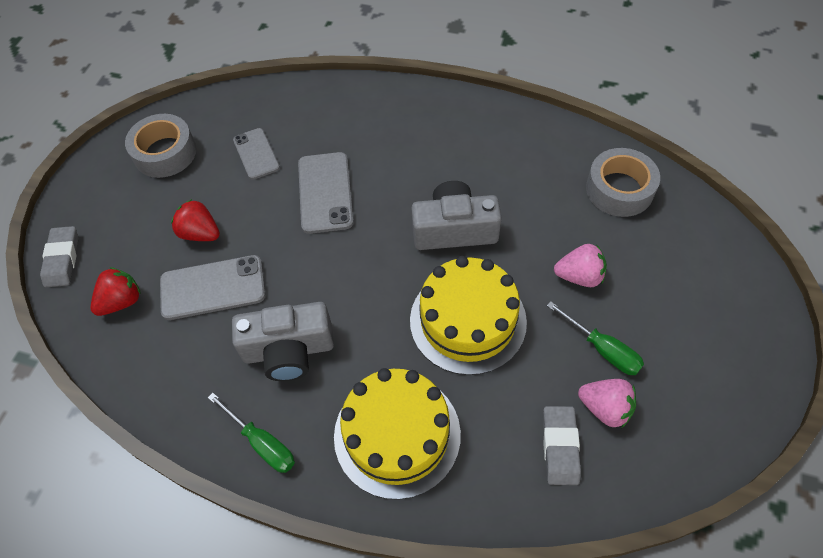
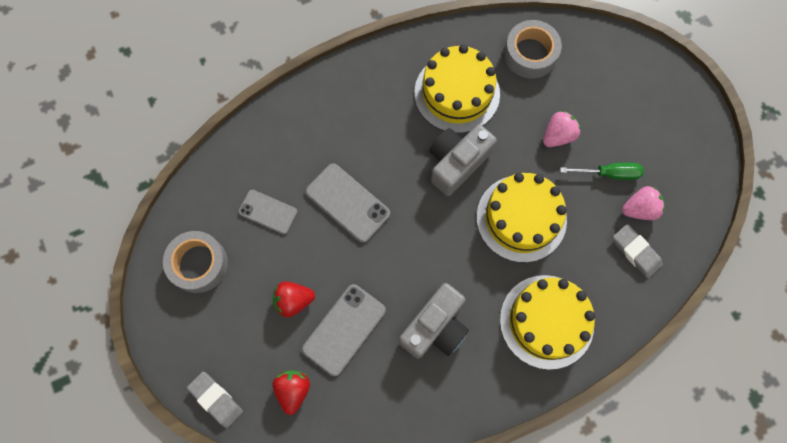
camera: 45 degrees left, 15 degrees up
green screwdriver [208,393,295,473] -> none
none -> yellow cake [414,44,500,133]

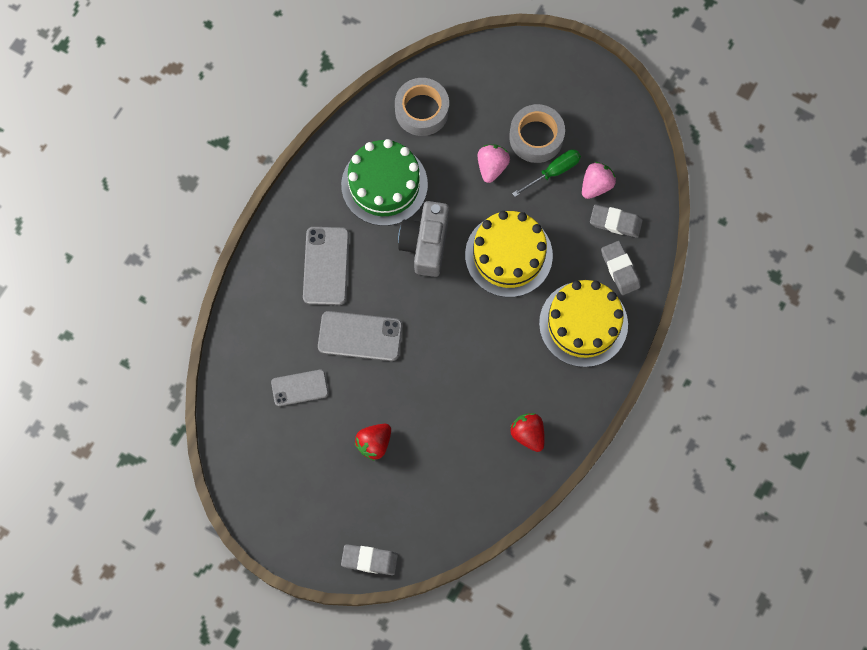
camera: 35 degrees left, 0 degrees up
grey tape [163,231,228,293] -> grey tape moved to [509,104,565,163]
red strawberry [273,370,310,415] -> red strawberry moved to [510,413,545,452]
grey phone [302,284,386,376] -> grey phone moved to [303,227,349,305]
grey camera [399,283,469,359] -> none
yellow cake [414,44,500,133] -> green cake [341,139,428,226]
none -> grey eraser [601,241,640,295]

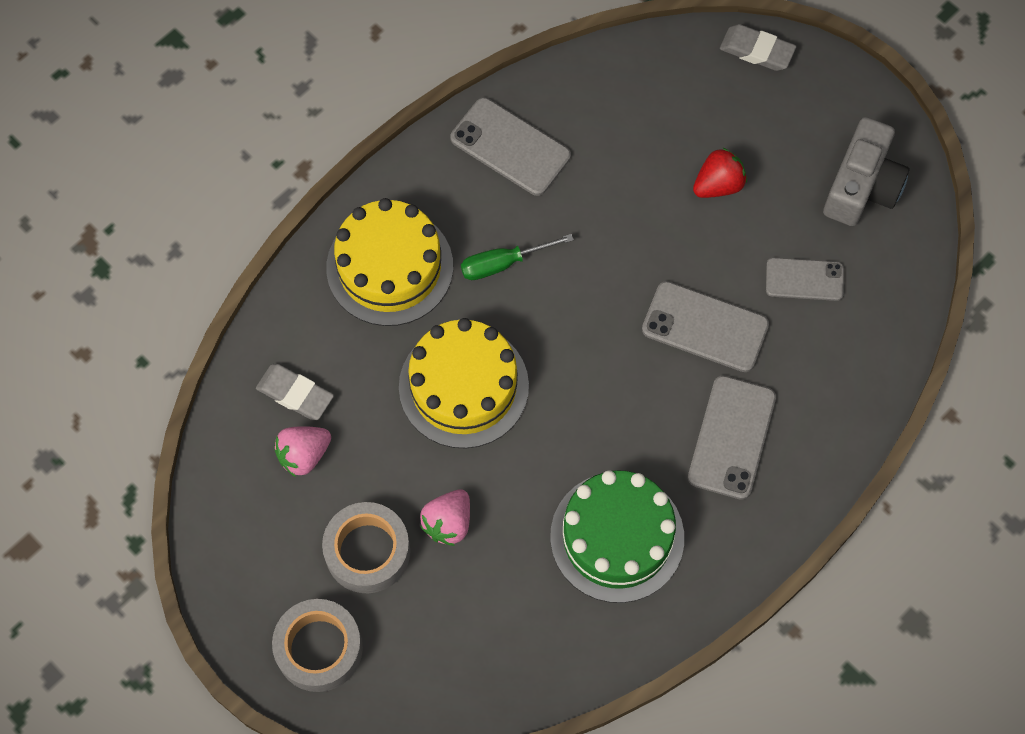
camera: 165 degrees left, 5 degrees down
grey tape [395,78,449,136] -> grey tape moved to [272,599,363,692]
grey camera [398,201,449,277] -> grey camera moved to [823,117,909,226]
red strawberry [510,413,545,452] -> grey phone [450,98,571,196]
green screwdriver [512,149,581,197] -> green screwdriver moved to [461,234,574,280]
grey eraser [601,241,640,295] -> none

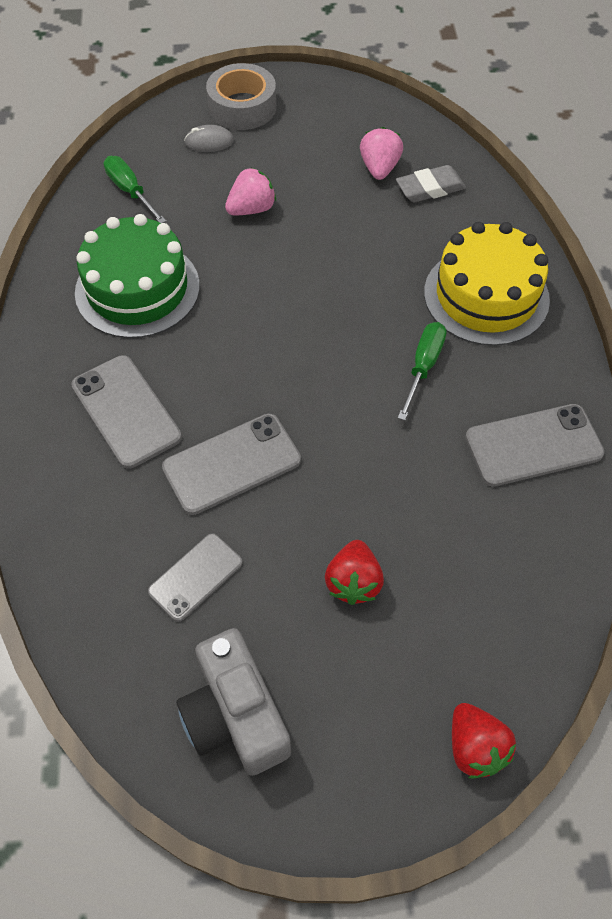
camera: 130 degrees right, 10 degrees down
grey tape [322,502,410,593] -> none
yellow cake [399,318,529,449] -> none
pink strawberry [420,489,470,546] -> pink strawberry turned 75 degrees clockwise [225,168,276,215]
grey eraser [720,24,796,71] -> red strawberry [452,703,516,778]
none -> green screwdriver [104,156,166,223]
none -> grey mouse [184,125,234,152]

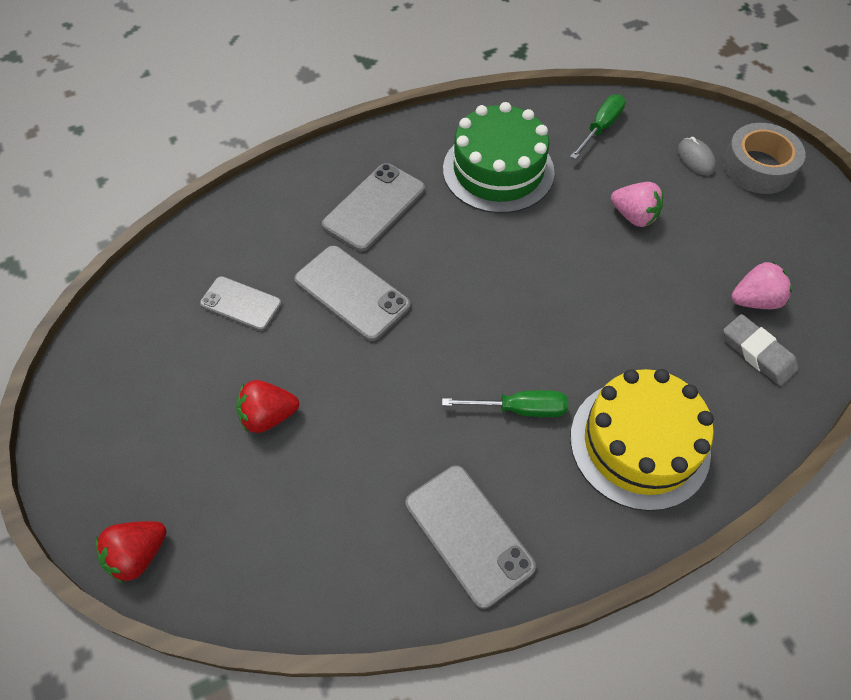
camera: 70 degrees right, 0 degrees up
grey camera [177,628,291,776] -> none

